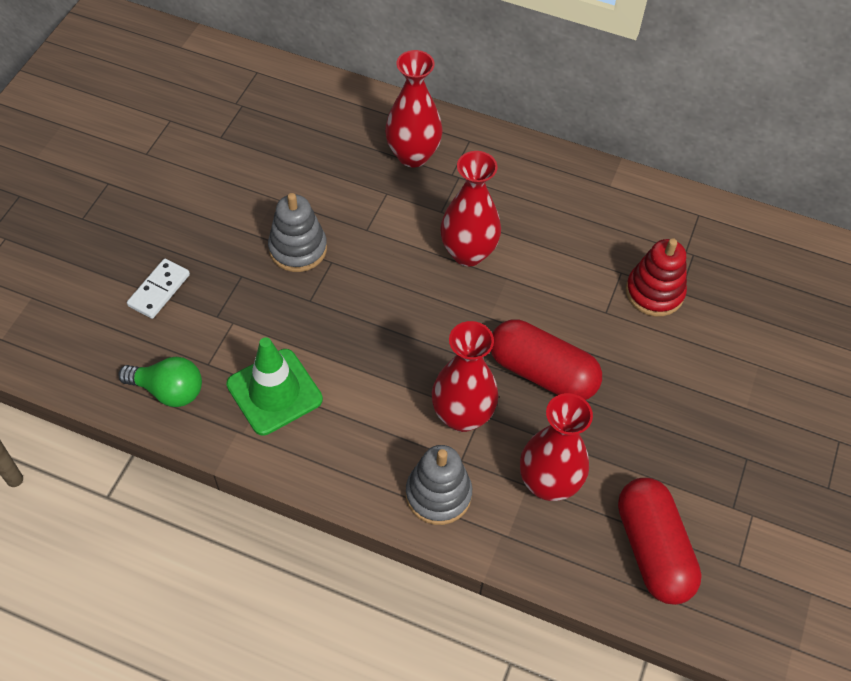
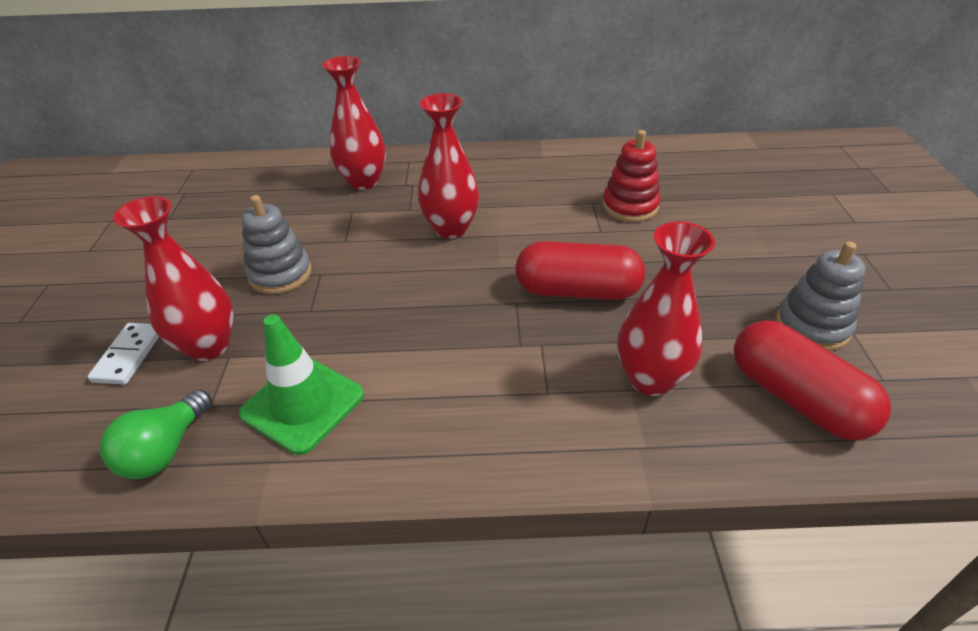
camera: 20 degrees left, 15 degrees down
green light bulb [118,357,202,407] -> green light bulb turned 120 degrees clockwise [100,389,212,479]
grey stacking toy [406,445,472,525] -> grey stacking toy moved to [776,242,866,351]
red vase [432,321,499,432] -> red vase moved to [113,196,234,361]

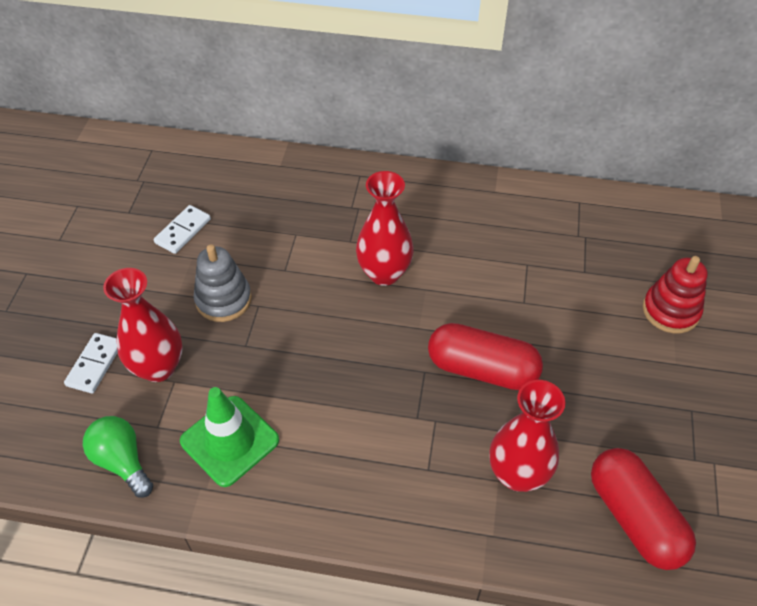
camera: 10 degrees right, 10 degrees up
green light bulb [100,389,212,479] -> green light bulb turned 105 degrees clockwise [83,416,153,498]
red vase [322,56,386,190] -> none
red stacking toy [602,130,661,222] -> red stacking toy moved to [643,256,708,333]
grey stacking toy [776,242,866,351] -> none
none -> white domino [154,205,211,254]

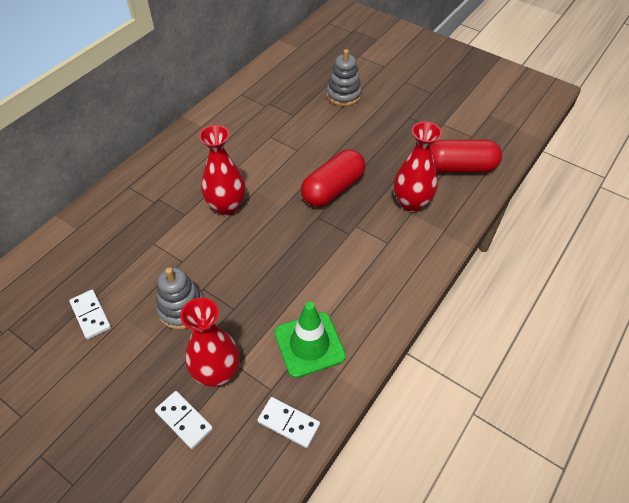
camera: 65 degrees left, 0 degrees up
green light bulb [83,416,153,498] -> white domino [258,397,320,448]
red stacking toy [643,256,708,333] -> grey stacking toy [326,49,362,106]

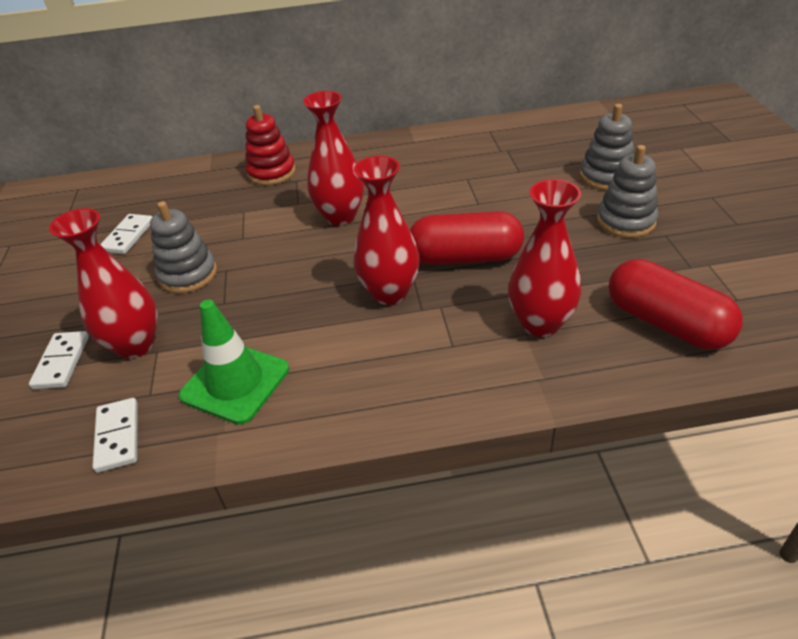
camera: 50 degrees right, 10 degrees down
none -> red stacking toy [245,105,296,185]
none -> red vase [353,156,420,305]
none -> grey stacking toy [597,145,658,238]

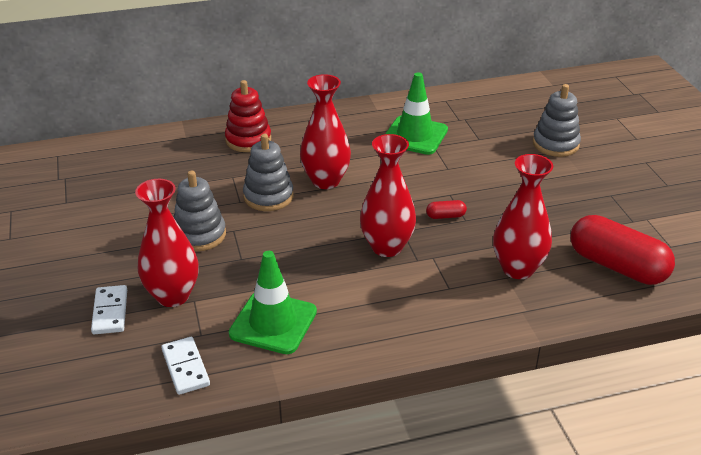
camera: 10 degrees left, 5 degrees down
white domino [100,214,152,254] -> none
red capsule [410,211,524,265] -> red capsule [426,200,467,219], size x0.41
grey stacking toy [597,145,658,238] -> grey stacking toy moved to [243,134,294,211]
none -> green traffic cone [385,72,448,155]

